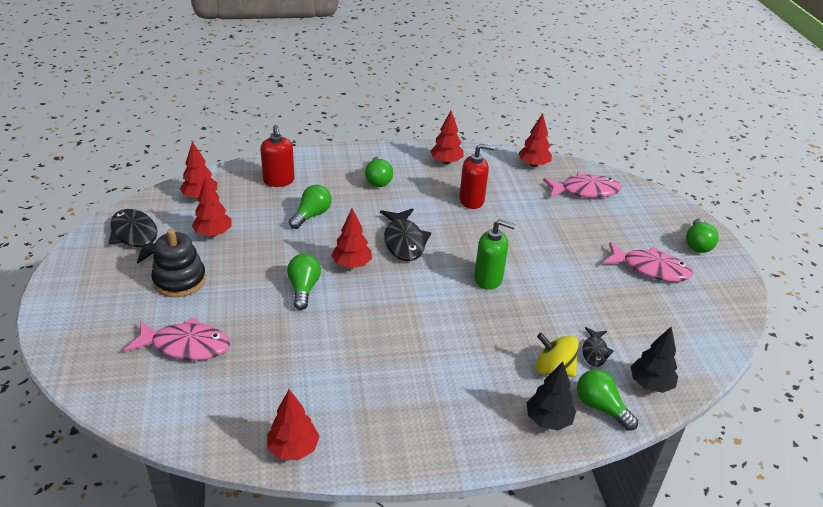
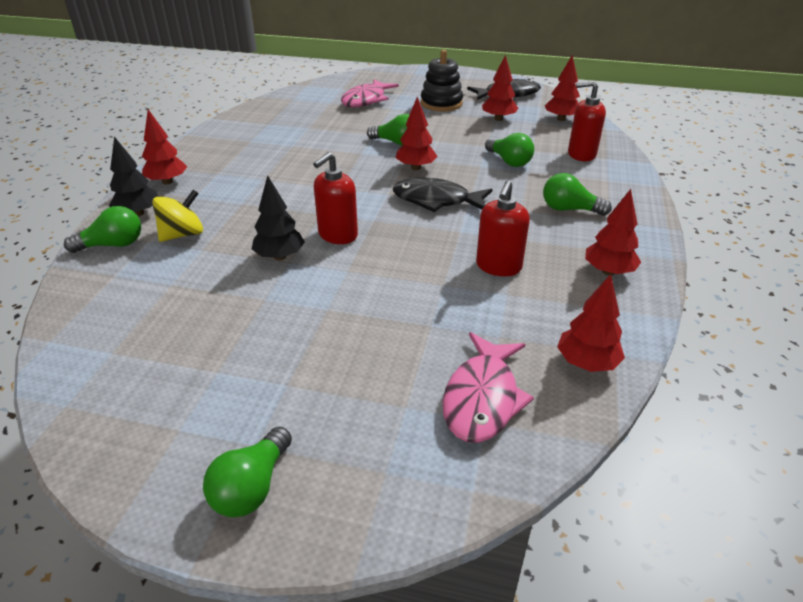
camera: 115 degrees right, 0 degrees up
red tree [267,389,320,460] -> red tree moved to [142,109,187,185]
green soap dispenser [474,219,516,290] -> red soap dispenser [313,152,358,244]
black fish [582,327,614,367] -> none
pink fish [603,242,693,282] -> none
black tree [631,327,678,393] -> black tree moved to [252,175,305,260]
green light bulb [686,218,719,253] -> green light bulb turned 105 degrees counterclockwise [203,427,292,517]

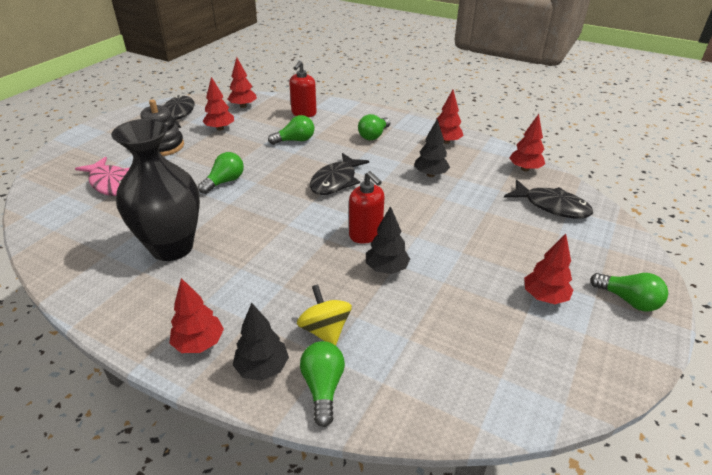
camera: 75 degrees left, 0 degrees up
red tree [396,97,438,170] -> red tree moved to [524,234,574,304]
pink fish [443,332,534,443] -> black fish [504,180,593,219]
red soap dispenser [476,181,530,276] -> black tree [414,119,450,177]
none -> black vase [111,119,200,261]

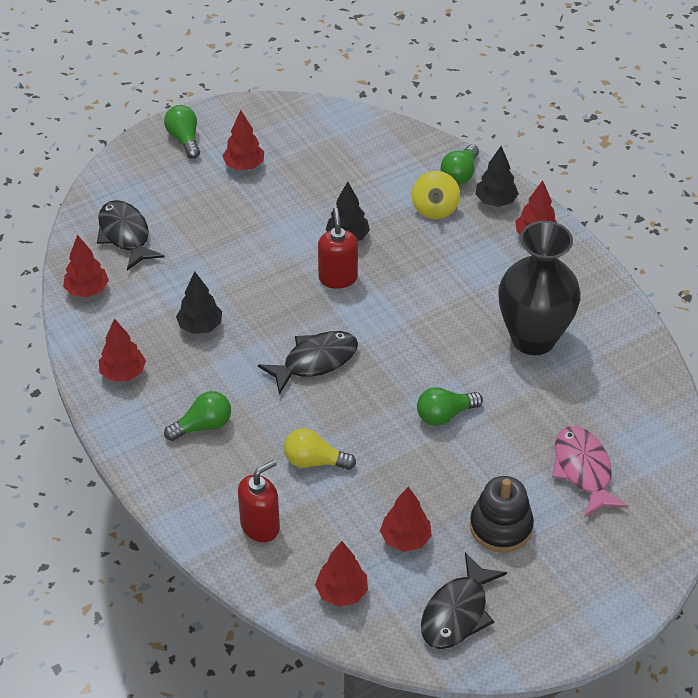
camera: 150 degrees left, 10 degrees up
green light bulb [268,115,314,145] -> yellow light bulb [284,428,356,470]

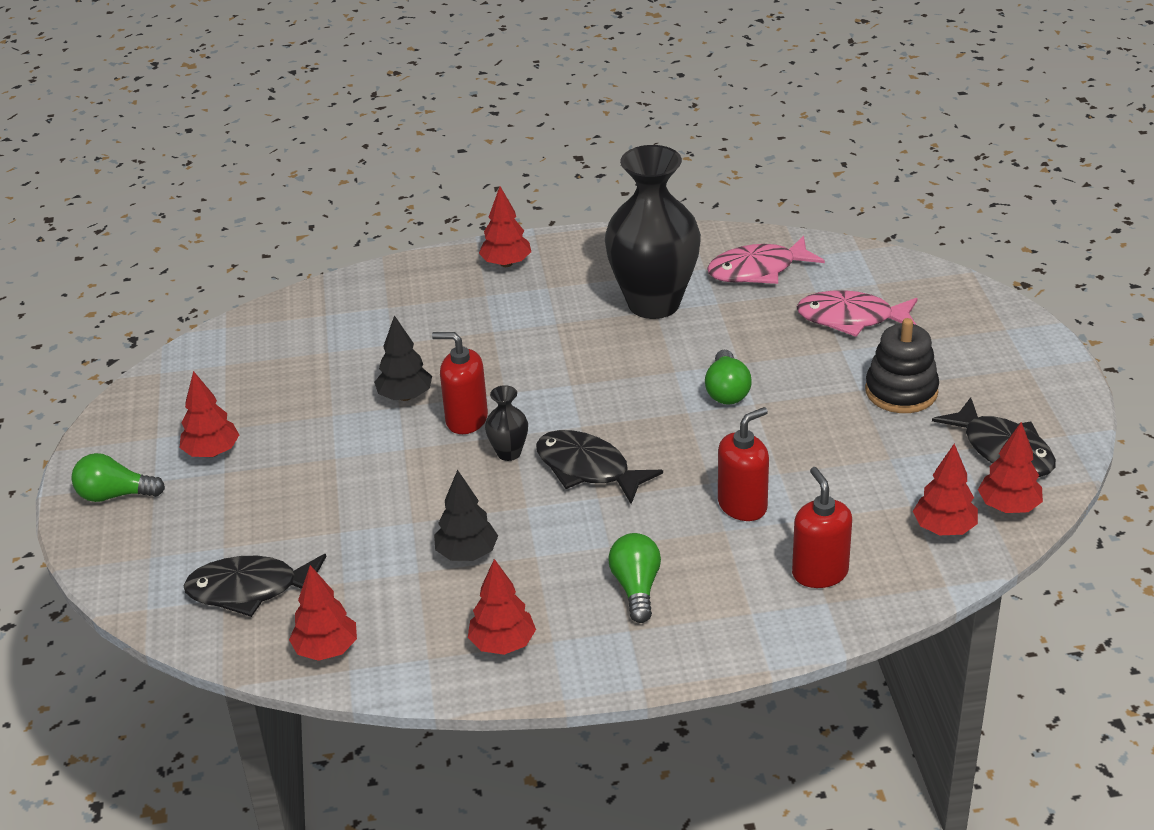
camera: 65 degrees left, 10 degrees down
black fish [258,331,358,395] -> black fish turned 45 degrees counterclockwise [536,430,663,504]
yellow light bulb [284,428,356,470] -> red soap dispenser [718,407,769,521]
red tree [380,487,432,552] -> red tree moved to [978,422,1043,513]
yellow spinning top [412,171,460,219] -> none
green light bulb [441,144,479,185] -> none
black tree [475,146,519,207] -> none
none -> black vase [485,385,528,461]
none -> pink fish [707,236,825,284]

